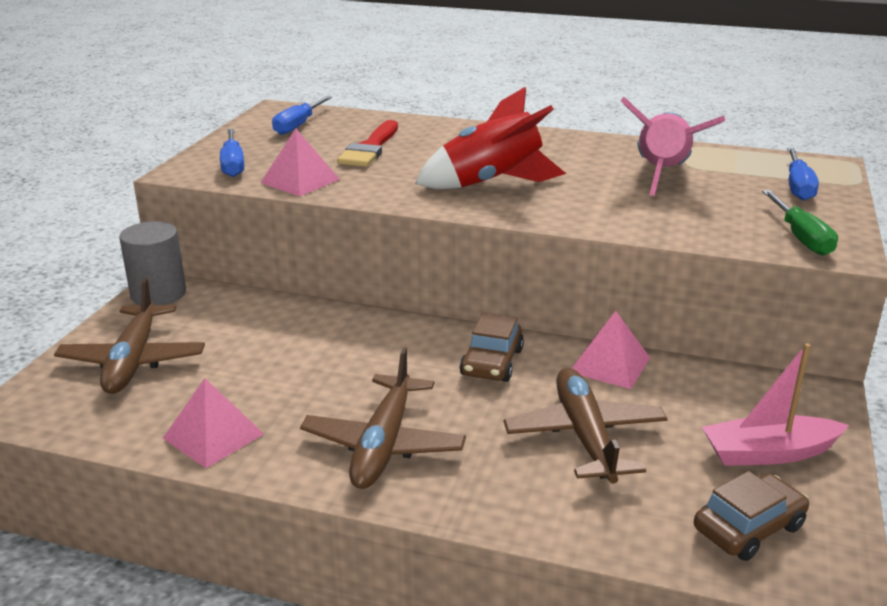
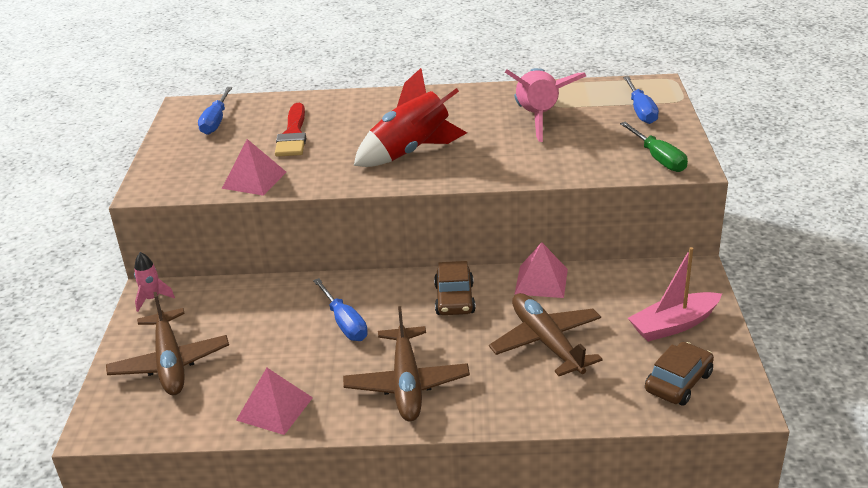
camera: 15 degrees left, 5 degrees up
grey cylinder [119,221,186,305] -> pink rocket [134,252,175,312]
blue screwdriver [220,129,244,177] -> blue screwdriver moved to [313,278,368,341]

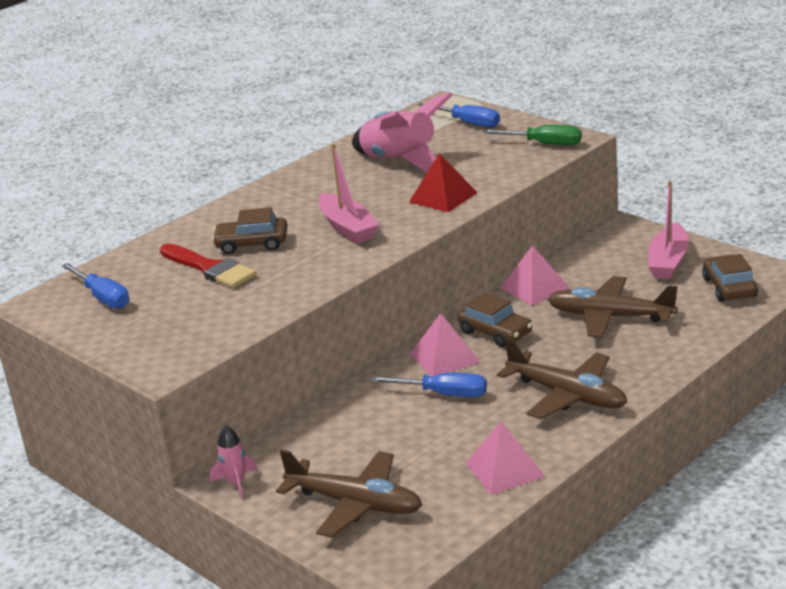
camera: 45 degrees left, 5 degrees down
pink pyramid [222,139,286,196] -> pink pyramid moved to [410,313,480,377]
red rocket [354,68,467,167] -> pink boat [319,144,379,244]
none -> brown car [212,207,287,254]
none -> red pyramid [409,153,477,212]

